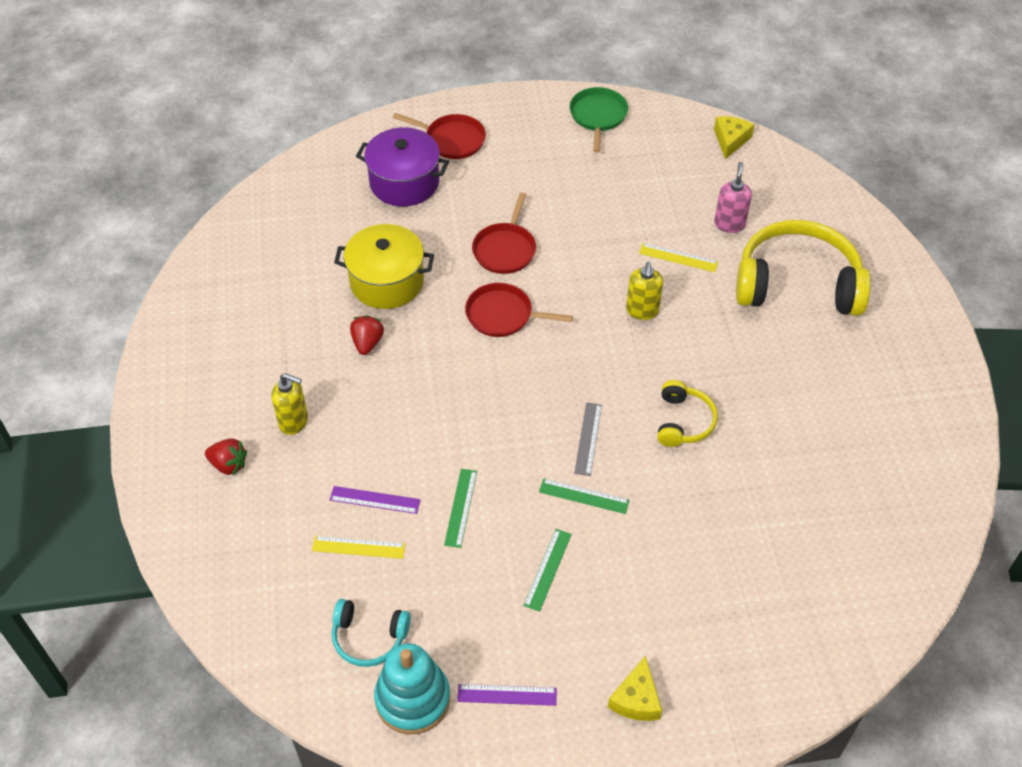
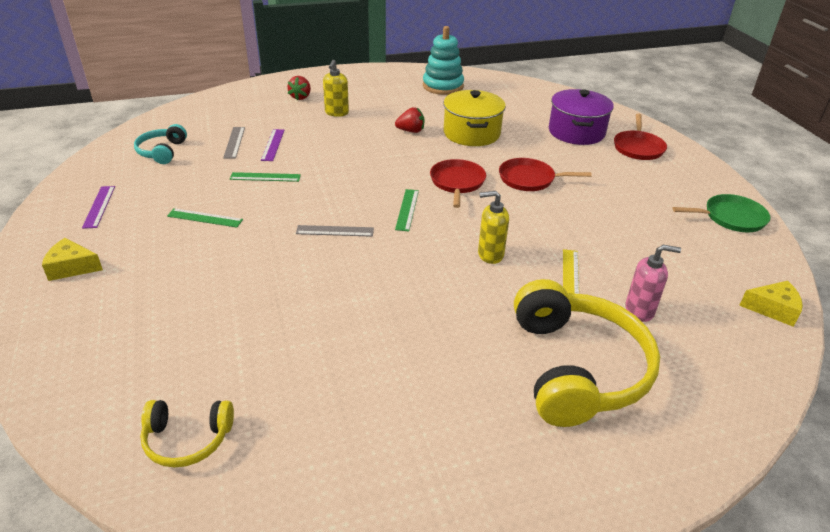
camera: 80 degrees right, 15 degrees down
yellow ruler [312,536,405,559] -> grey ruler [223,127,245,159]
turquoise stacking toy [374,643,450,735] -> turquoise stacking toy moved to [423,26,464,95]
green ruler [539,478,630,514] -> green ruler moved to [395,189,419,232]
yellow headphones [657,380,718,447] -> yellow headphones moved to [140,400,234,468]

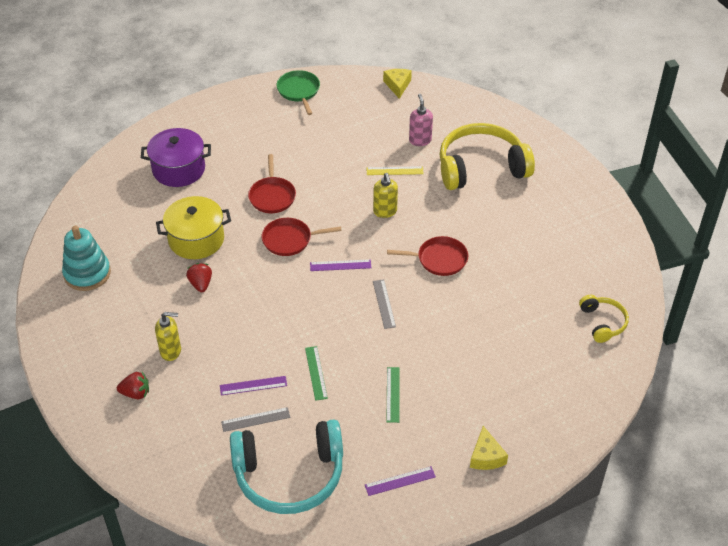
camera: 100 degrees left, 10 degrees up
turquoise headphones [134,124,187,164] -> turquoise headphones [230,420,343,514], size x2.01
green ruler [395,189,419,232] -> purple ruler [310,259,371,271]
red pan [614,114,667,160] -> red pan moved to [387,236,468,276]

